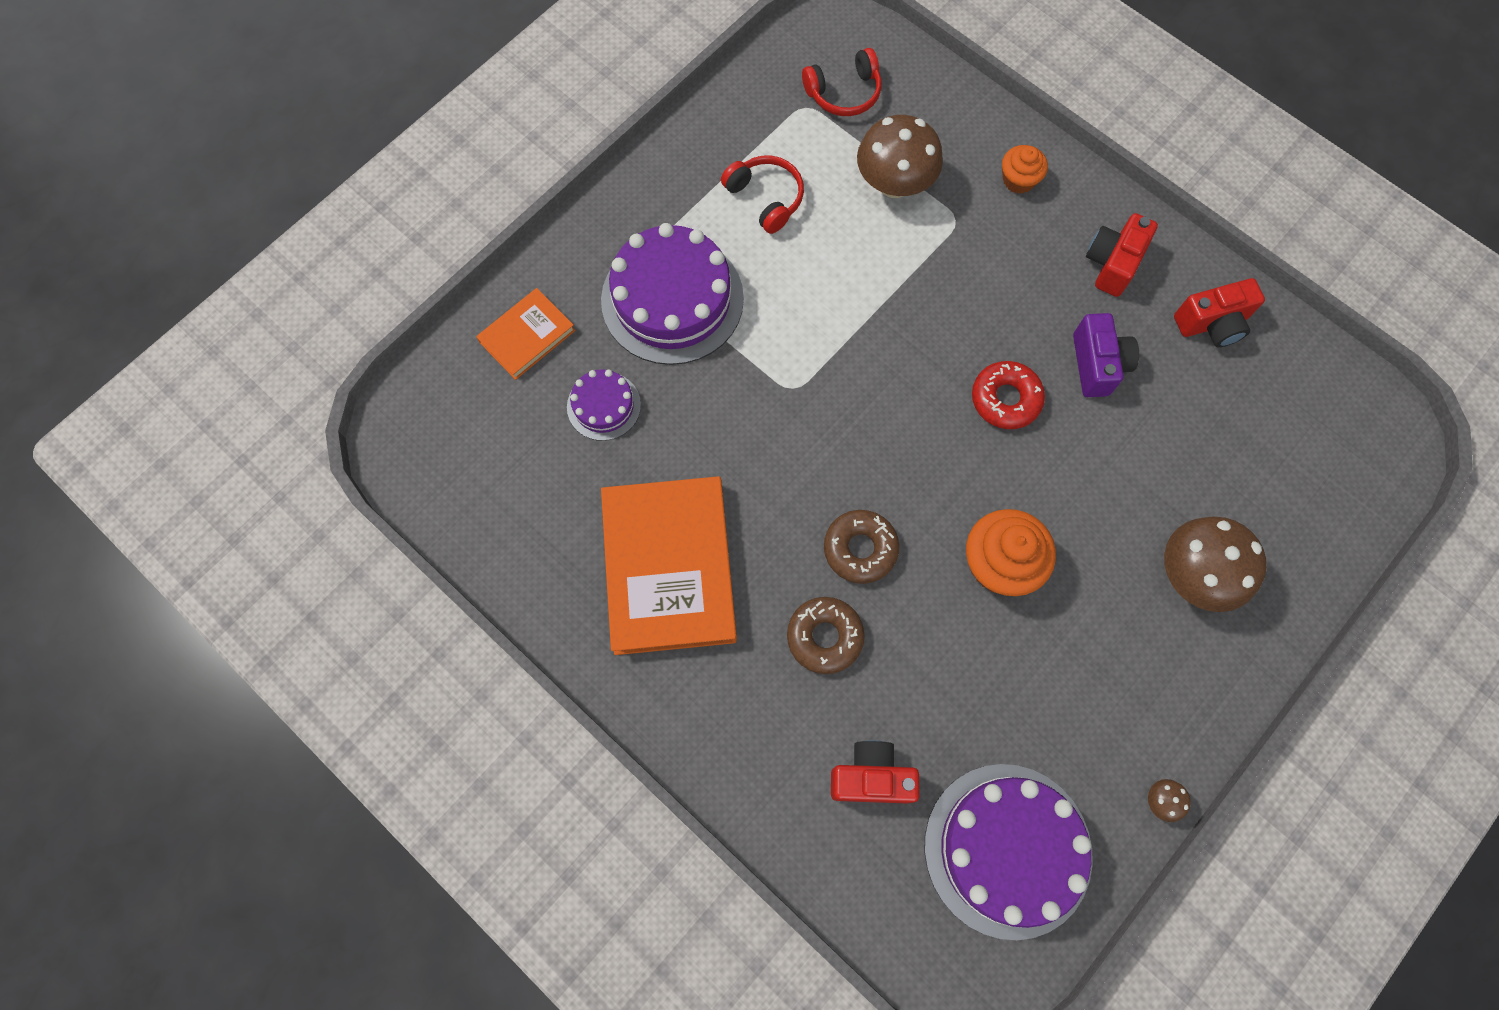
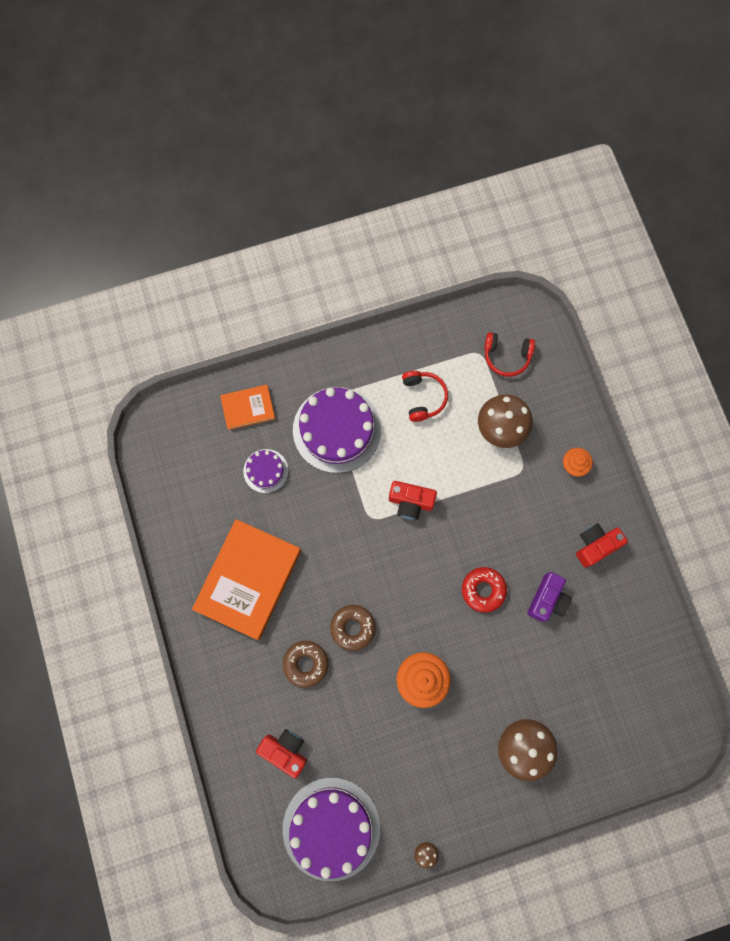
camera: 30 degrees right, 5 degrees up
red camera [1174,278,1265,347] -> red camera moved to [389,481,437,520]

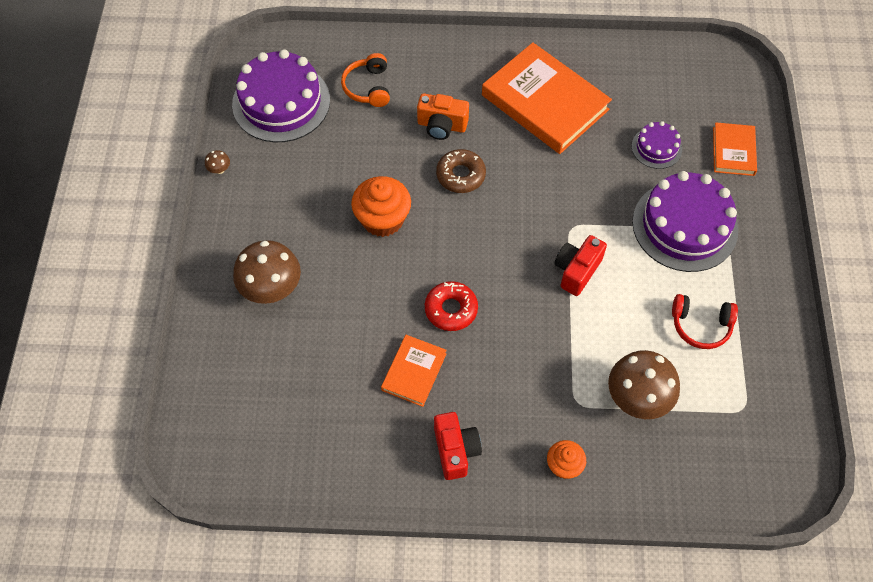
camera: 110 degrees right, 15 degrees down
red camera [256,729,307,778] -> orange headphones [341,53,390,107]
brown donut [283,641,329,688] -> orange camera [417,93,469,140]
red headphones [484,332,535,377] -> none
purple camera [528,572,572,622] -> orange book [381,335,447,407]

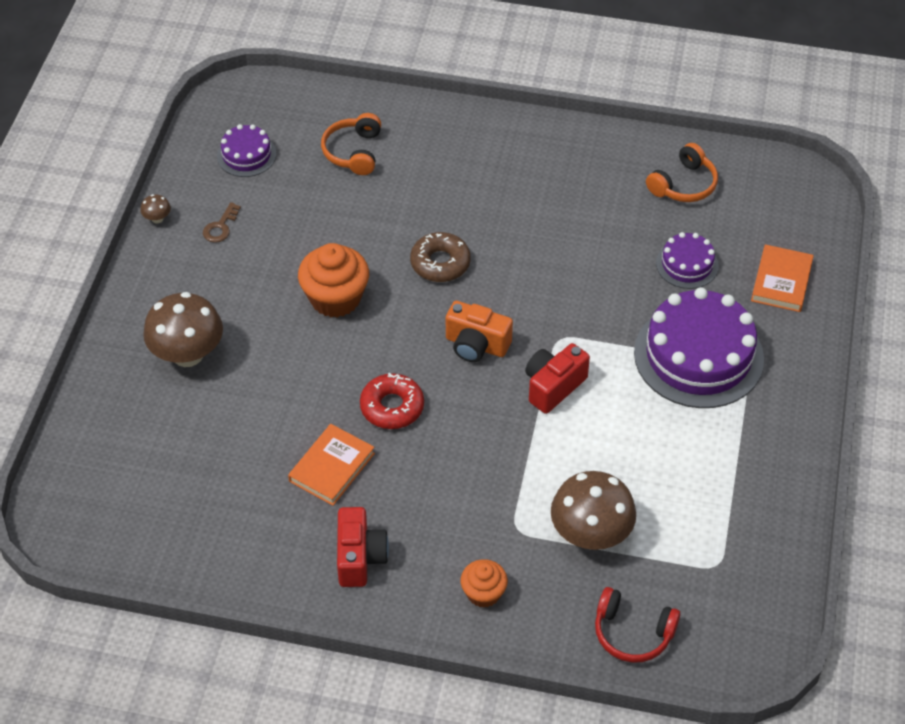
camera: 10 degrees right, 10 degrees down
purple cake [232,49,330,142] -> purple cake [217,124,276,177], size x0.50
orange camera [417,93,469,140] -> orange camera moved to [446,301,513,362]
orange book [482,42,612,154] -> none
red headphones [672,294,738,349] -> red headphones moved to [595,587,680,663]
none -> brown key [203,202,241,243]
none -> orange headphones [646,143,718,202]

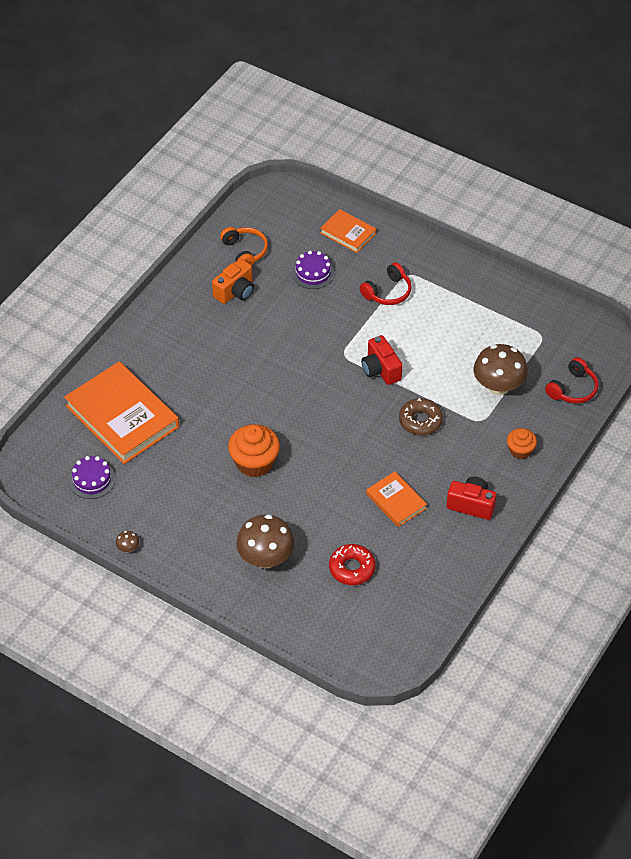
camera: 70 degrees left, 0 degrees up
brown key [203,202,241,243] -> none
orange headphones [321,113,381,175] -> orange book [64,361,179,464]
red donut [360,373,424,429] -> red donut moved to [329,544,376,585]
brown donut [410,232,471,282] -> brown donut moved to [399,398,443,436]
orange camera [446,301,513,362] -> orange camera moved to [212,258,254,304]
purple cake [634,287,764,408] -> red headphones [360,262,412,305]

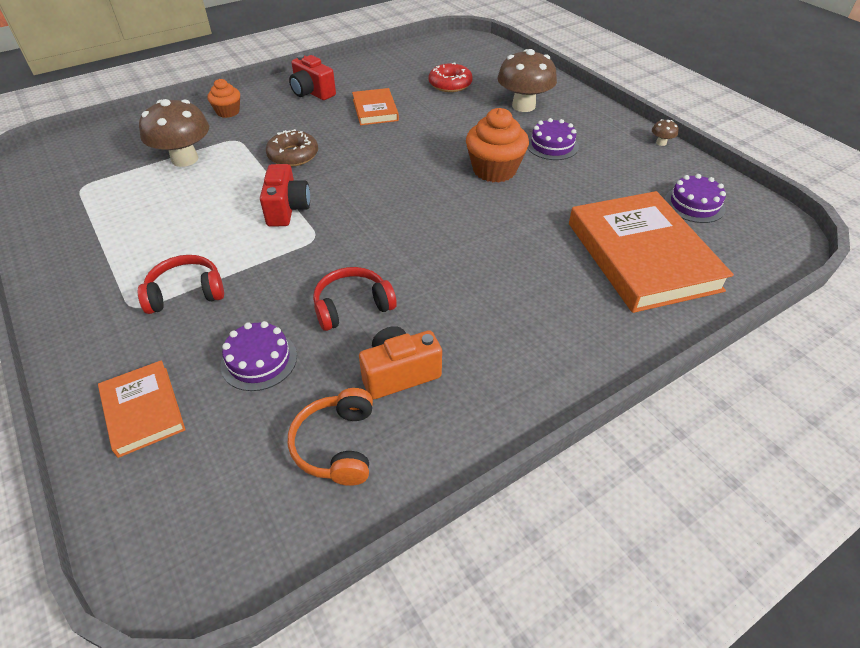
camera: 155 degrees left, 5 degrees down
red headphones [545,357,598,404] -> red headphones moved to [313,267,397,331]
none -> purple cake [527,118,579,160]

